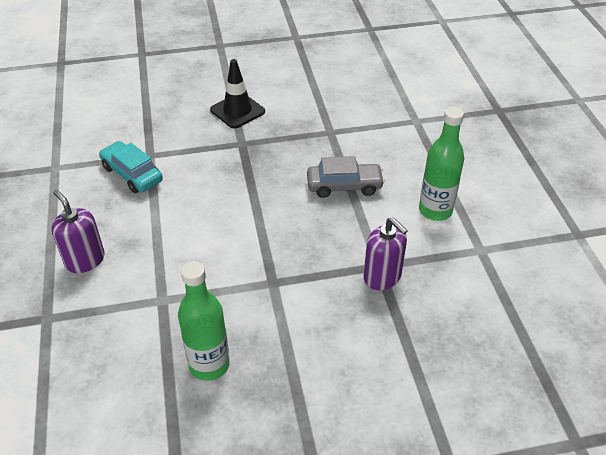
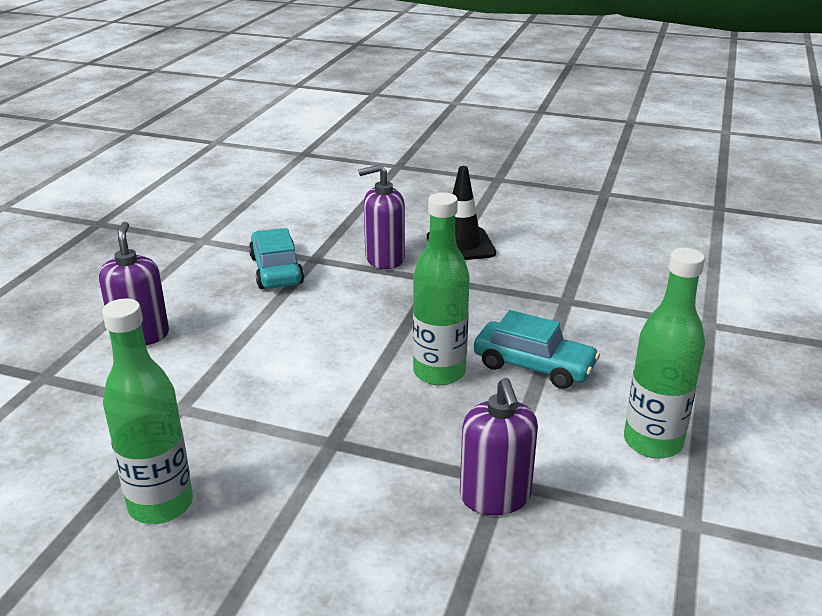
camera: 30 degrees right, 15 degrees down
grey car [307,156,385,198] -> turquoise car [474,310,600,389]
none -> purple soap dispenser [358,164,405,269]
none -> green bottle [413,192,470,386]

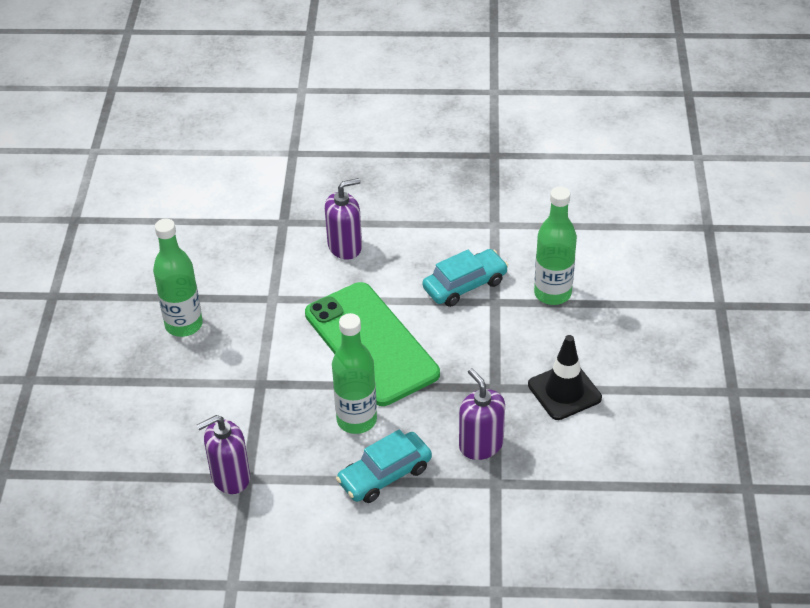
camera: 75 degrees right, 15 degrees up
purple soap dispenser [358,164,405,269] -> purple soap dispenser moved to [459,368,505,460]
turquoise car [474,310,600,389] -> turquoise car turned 45 degrees clockwise [336,429,432,503]
green bottle [624,248,705,459] -> green bottle moved to [534,186,577,305]
none -> green phone [305,282,440,406]

